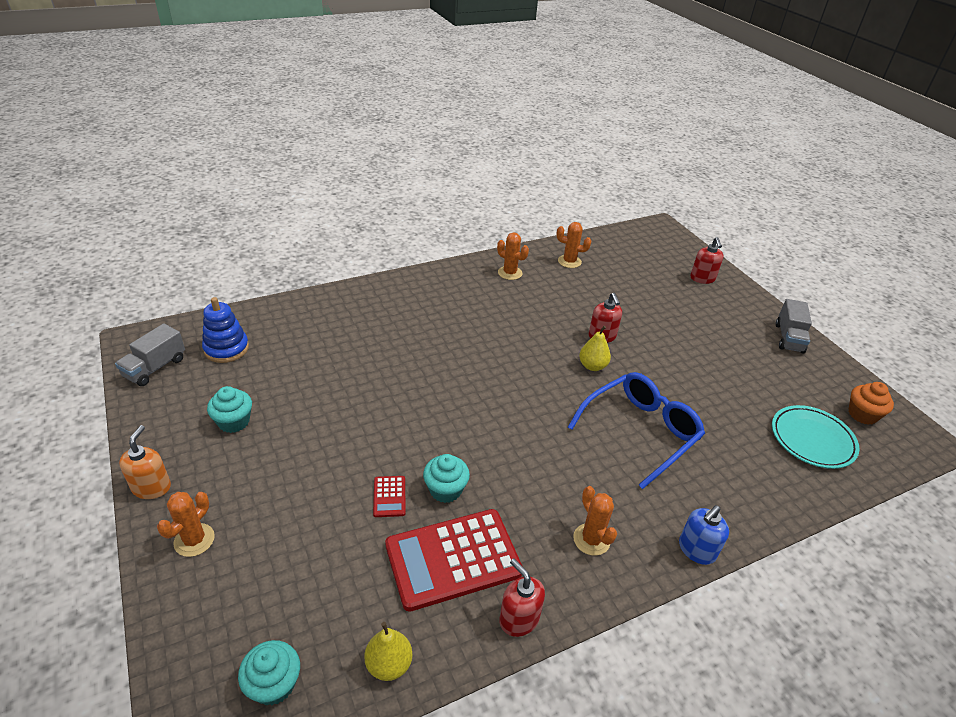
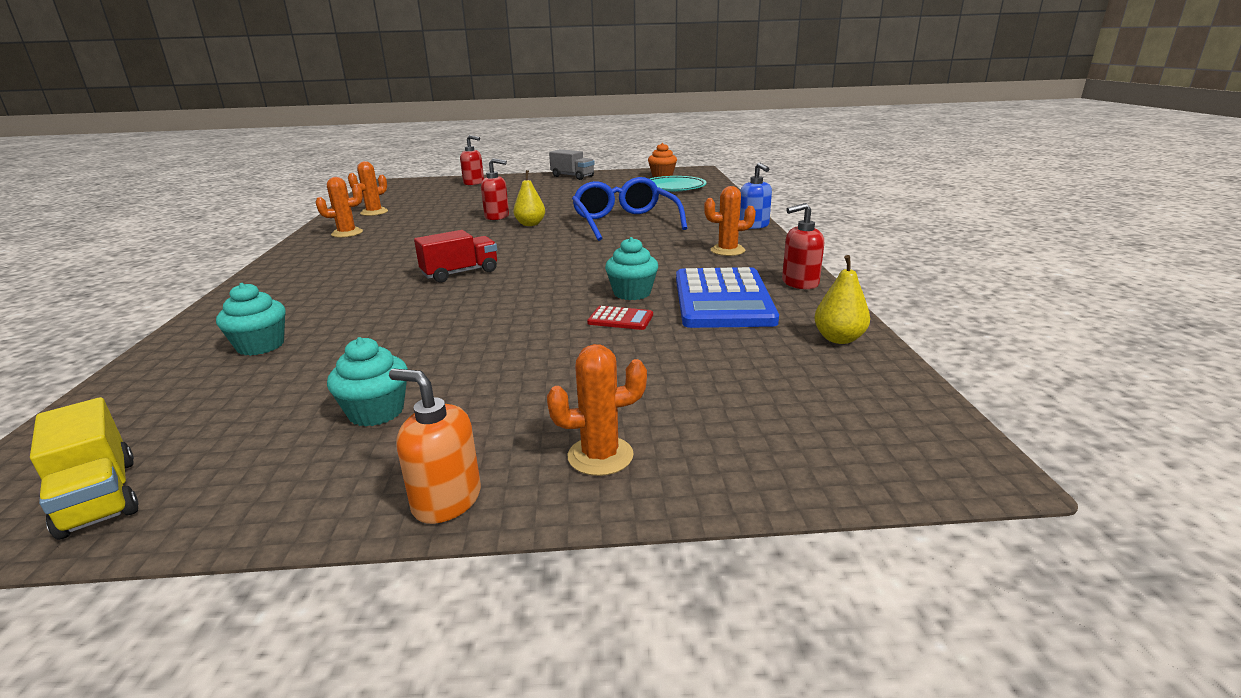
camera: 65 degrees left, 15 degrees down
grey truck [115,323,185,386] -> yellow truck [30,397,139,540]
orange cactus [157,492,215,557] -> orange cactus turned 60 degrees counterclockwise [547,344,647,476]
blue stacking toy [202,297,249,363] -> none
turquoise cupcake [238,640,300,705] -> turquoise cupcake moved to [216,283,286,356]
red calculator [385,509,522,612] -> blue calculator [676,267,779,328]
none -> red truck [414,230,497,283]

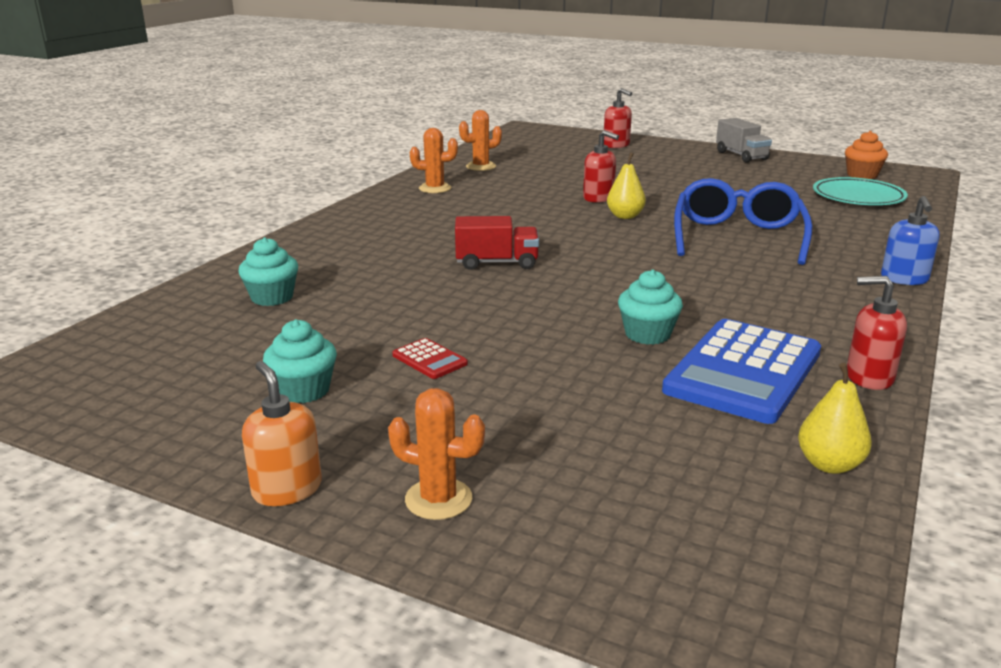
camera: 30 degrees right, 0 degrees up
yellow truck [30,397,139,540] -> none
red calculator [587,306,653,330] -> red calculator moved to [392,338,468,379]
orange cactus [704,186,756,256] -> none

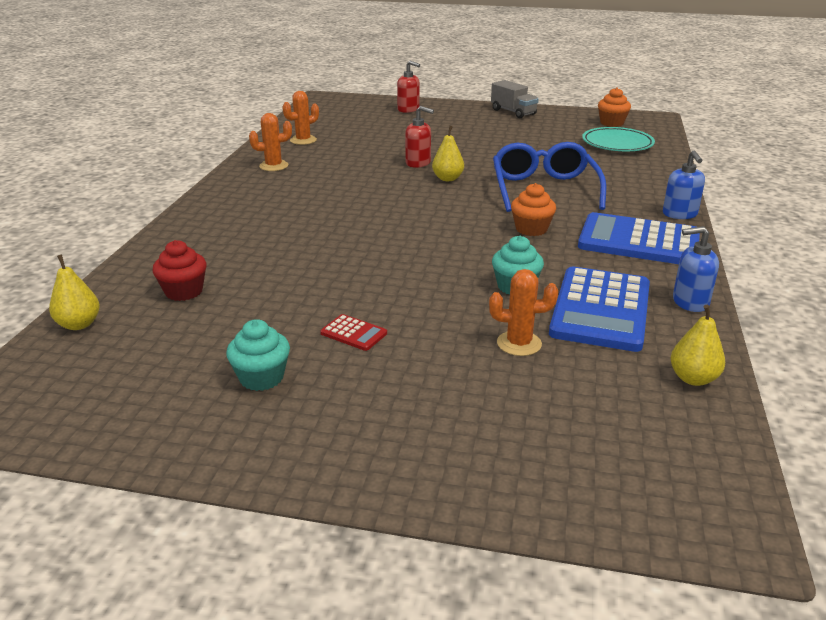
camera: 15 degrees left, 5 degrees up
turquoise cupcake [238,237,298,306] -> red cupcake [152,240,207,301]
orange soap dispenser [242,361,322,506] -> none
orange cactus [388,388,485,520] -> orange cactus moved to [489,269,558,356]
red truck [455,216,539,270] -> none
red soap dispenser [847,276,907,390] -> blue soap dispenser [673,226,719,312]
none -> yellow pear [49,254,100,330]
none -> orange cupcake [511,183,556,236]
none -> blue calculator [578,212,700,264]

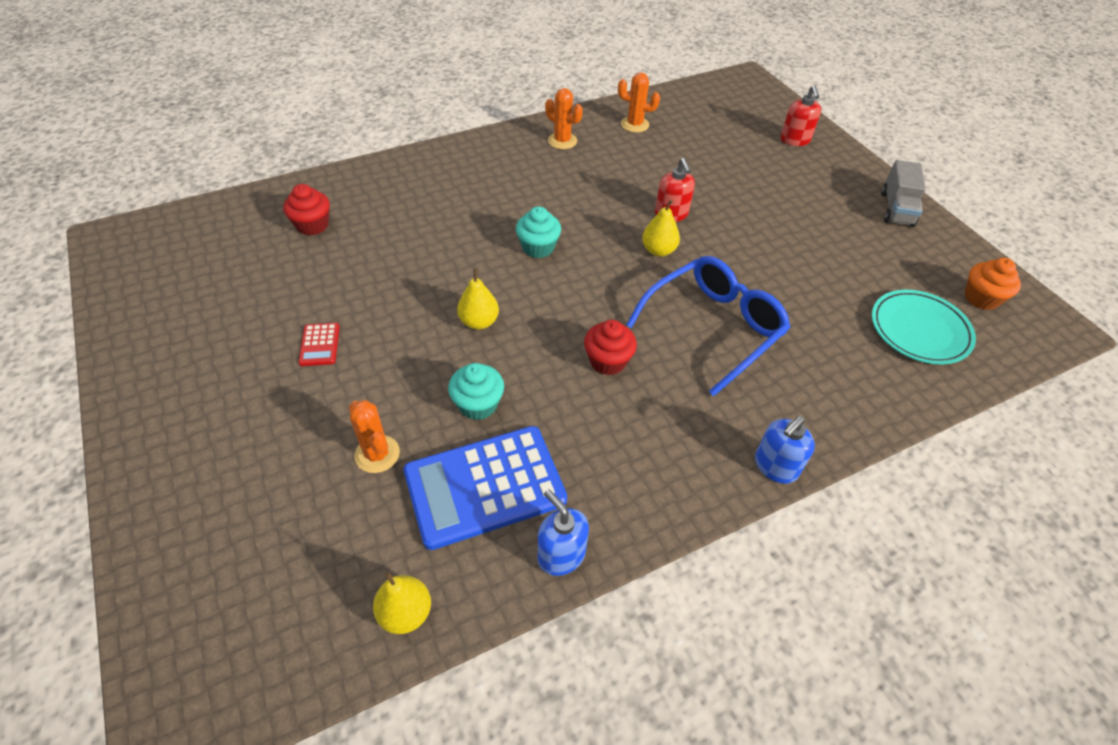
camera: 50 degrees right, 20 degrees up
yellow pear [49,254,100,330] -> yellow pear moved to [457,269,499,330]
turquoise cupcake [226,319,290,391] -> turquoise cupcake moved to [516,206,561,258]
orange cupcake [511,183,556,236] -> red cupcake [584,320,637,375]
blue calculator [578,212,700,264] -> none

